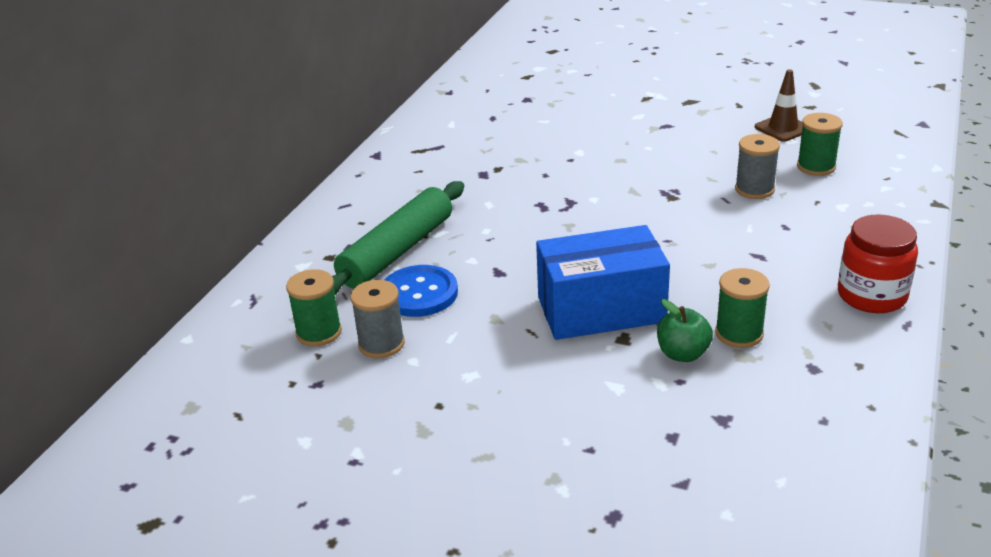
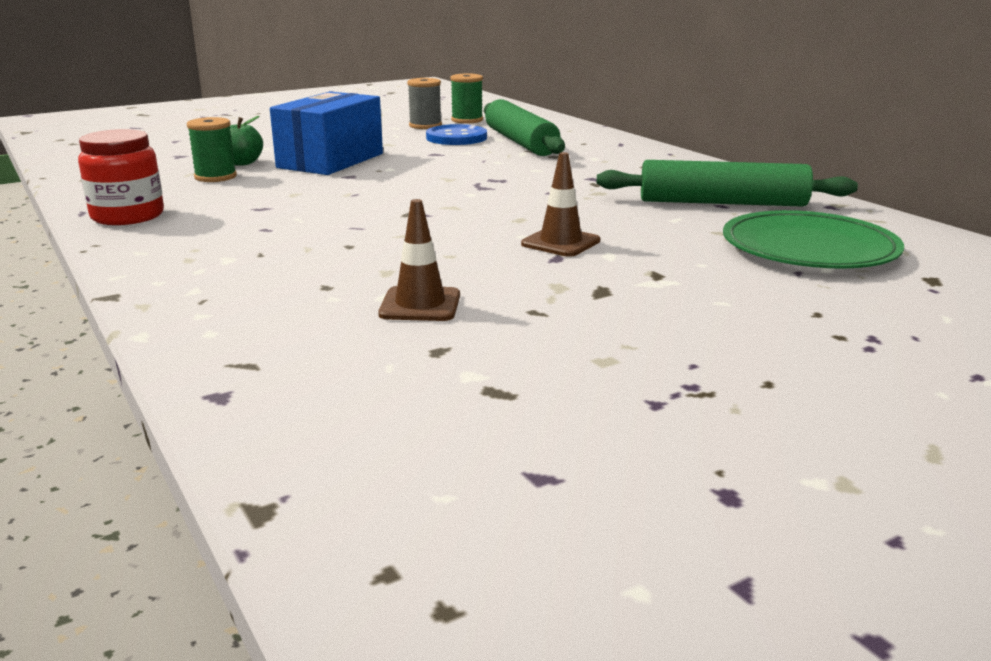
camera: 125 degrees right, 10 degrees down
grey spool [735,134,780,199] -> none
green spool [797,113,843,176] -> none
none -> brown traffic cone [521,152,600,257]
none -> green rolling pin [596,160,858,207]
none -> green plate [723,210,904,269]

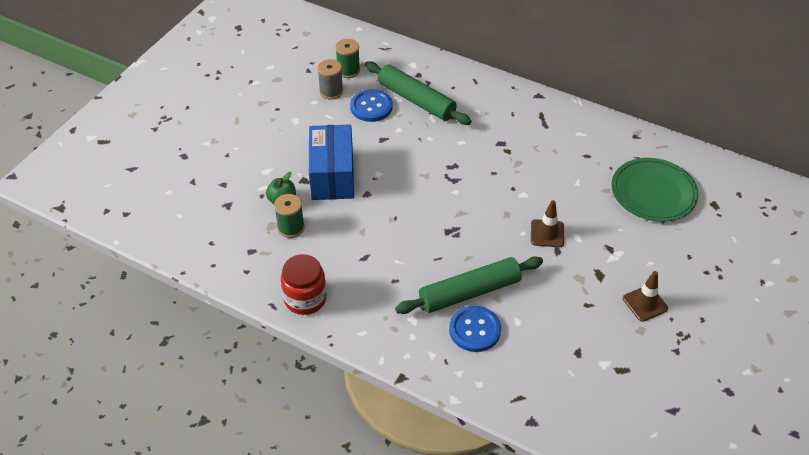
camera: 30 degrees left, 25 degrees up
brown traffic cone [378,199,460,321] -> brown traffic cone moved to [623,271,668,322]
green rolling pin [596,160,858,207] -> green rolling pin moved to [395,256,543,314]
none -> blue button [449,306,501,352]

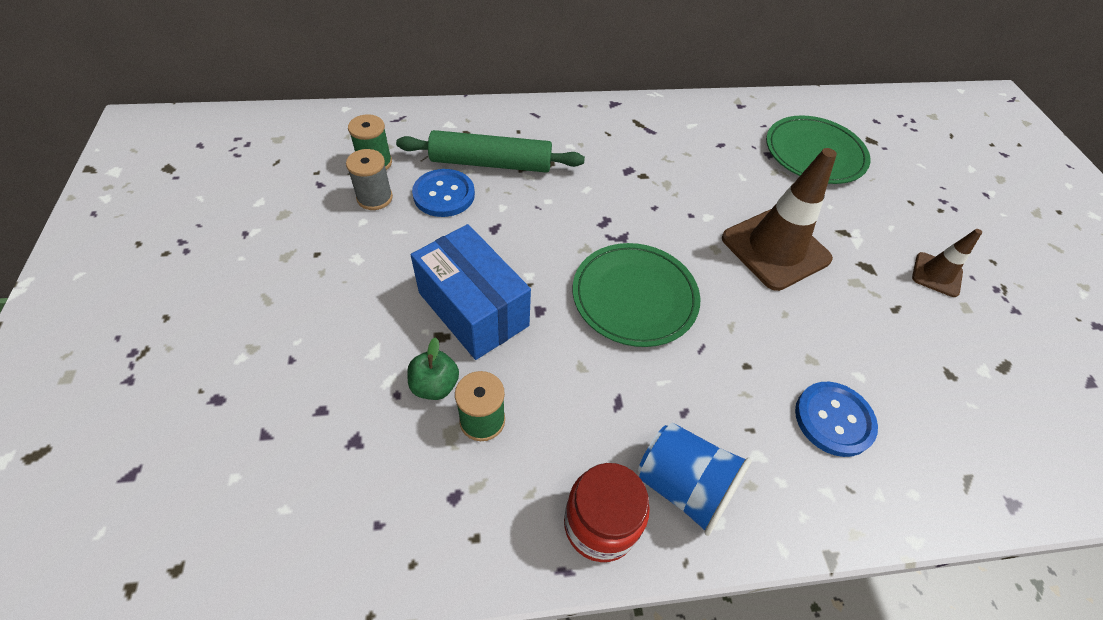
camera: 40 degrees left, 5 degrees up
green rolling pin [395,256,543,314] -> none
brown traffic cone [531,200,564,247] -> brown traffic cone [722,148,837,291], size x1.93
none -> green plate [573,243,700,347]
none -> blue cup [638,423,752,536]

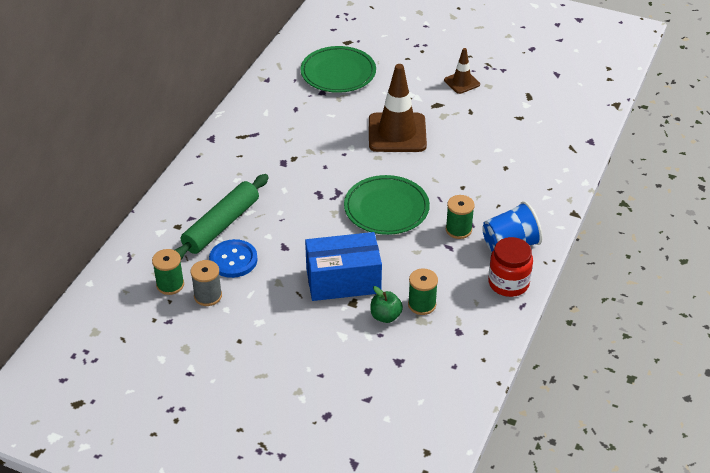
camera: 55 degrees left, 10 degrees down
blue button [795,382,878,457] -> none
none -> green spool [446,195,475,239]

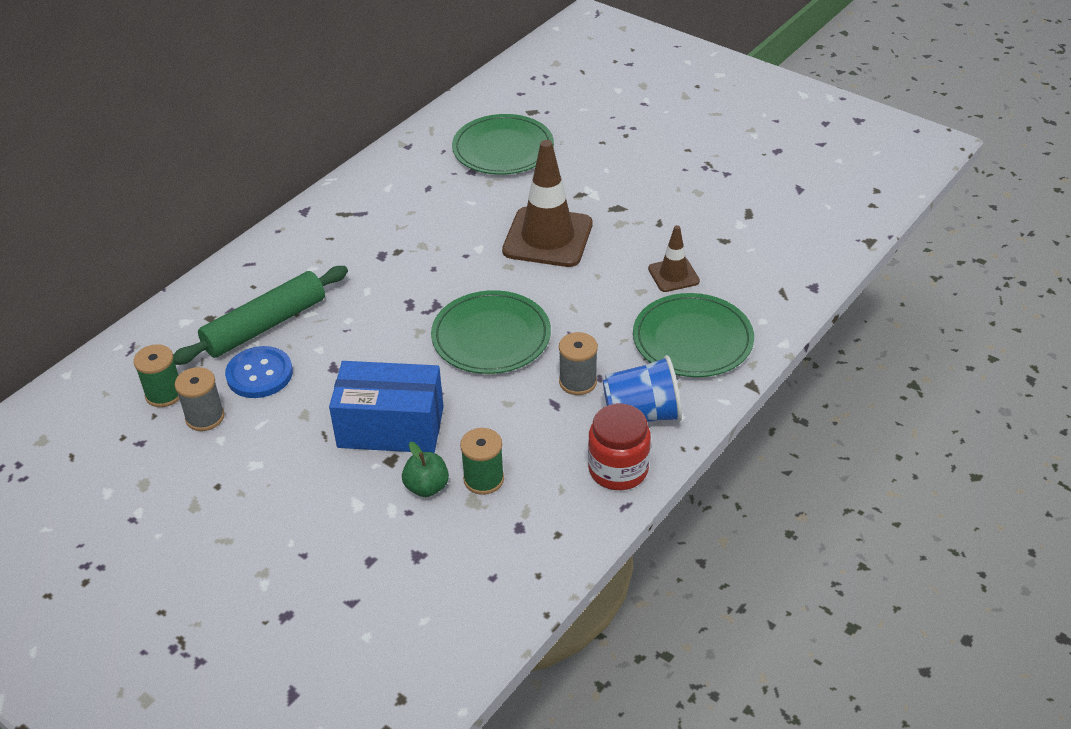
camera: 15 degrees right, 0 degrees up
brown traffic cone [444,48,480,94] -> brown traffic cone moved to [648,225,700,292]
green spool [446,195,475,239] -> grey spool [559,332,598,395]
none -> green plate [633,293,754,377]

